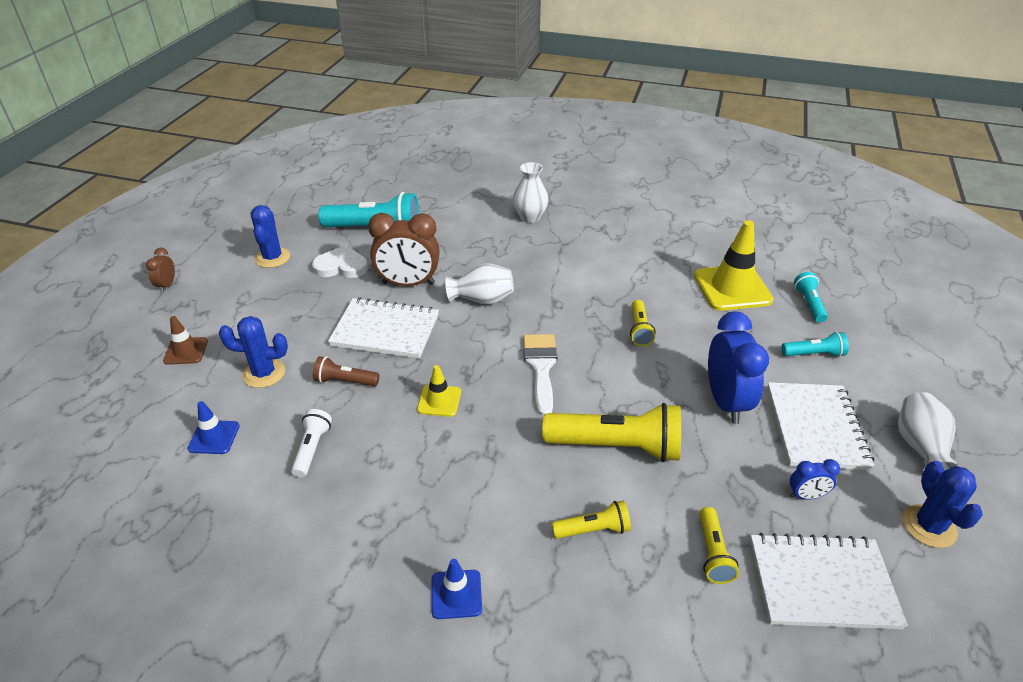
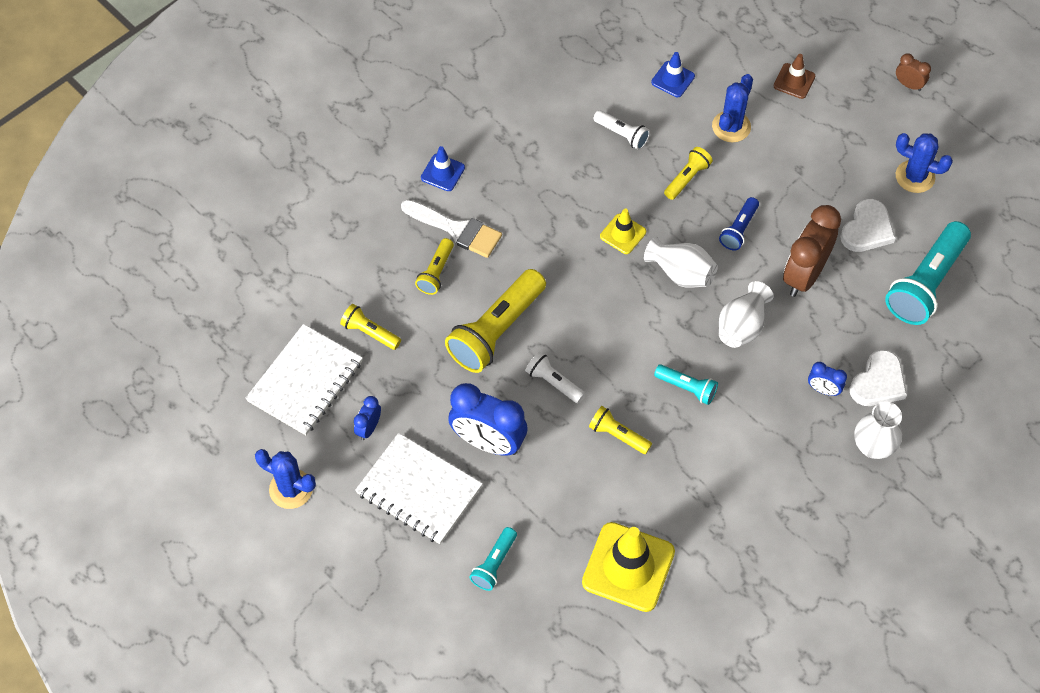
camera: 120 degrees right, 20 degrees up
brown flashlight [313,356,380,386] -> yellow flashlight [664,147,713,200]
white notebook [328,298,439,359] -> blue flashlight [719,197,759,250]
white brush [523,334,558,416] -> white brush moved to [401,200,502,258]
turquoise flashlight [794,272,828,322] -> turquoise flashlight moved to [654,364,718,405]
white vase [898,392,959,472] -> white vase moved to [644,237,718,288]
none -> white flashlight [525,352,585,403]
none -> blue clock [808,362,847,396]
none -> white heart [850,350,907,406]

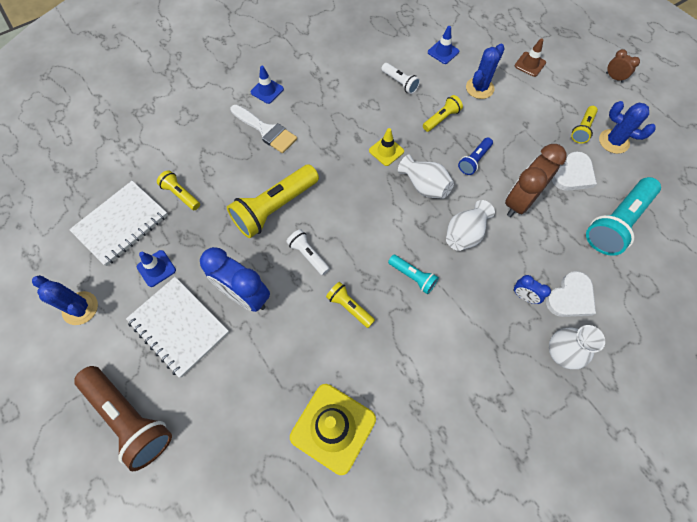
camera: 10 degrees right, 5 degrees up
blue clock [354,396,381,440] -> blue traffic cone [137,250,176,287]
yellow flashlight [415,238,454,295] -> yellow flashlight moved to [571,106,598,143]
turquoise flashlight [470,527,517,591] -> none
none -> brown flashlight [74,366,172,471]

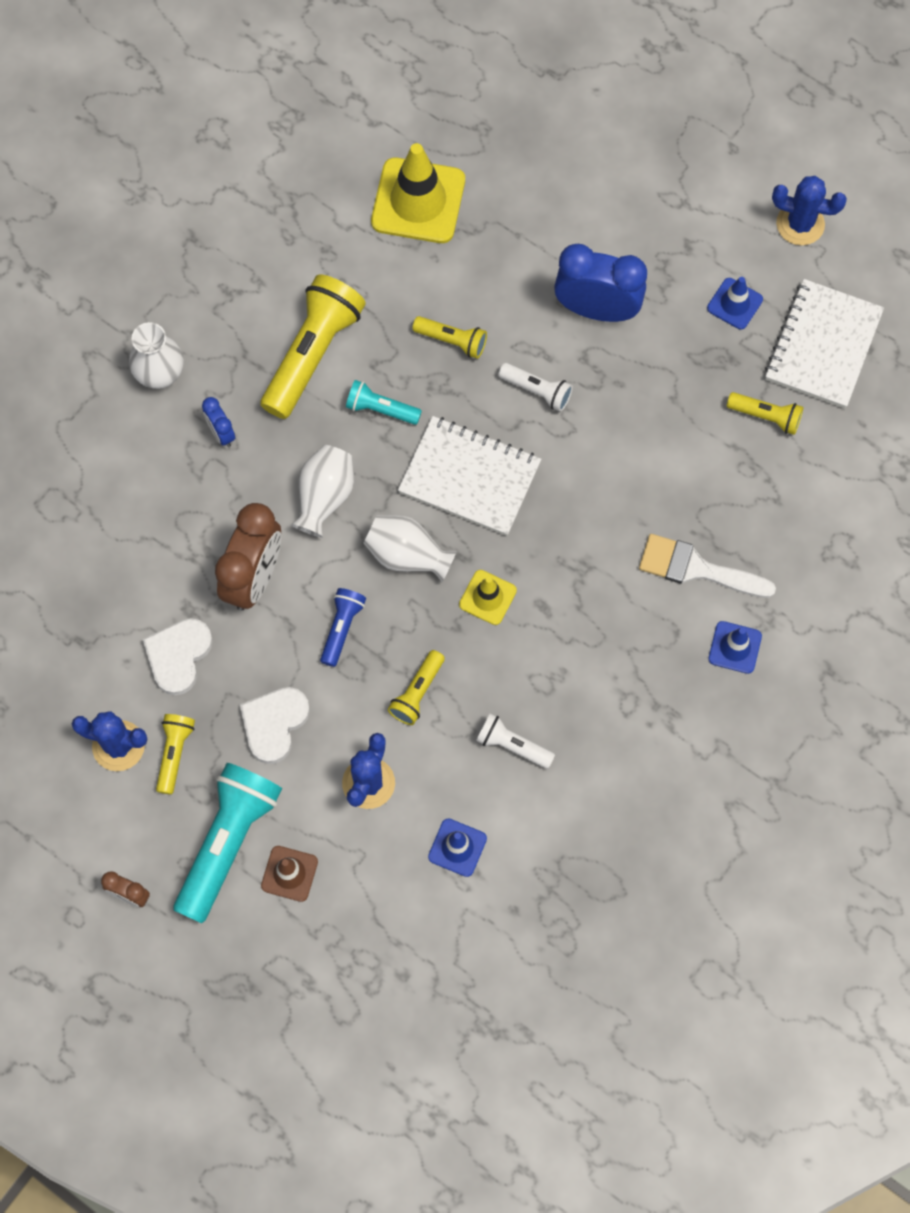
camera: 160 degrees right, 5 degrees up
brown flashlight [74,366,172,471] -> none
white notebook [126,277,229,378] -> white notebook moved to [398,416,541,536]
yellow flashlight [227,165,319,238] -> yellow flashlight moved to [261,274,366,419]
blue clock [514,275,551,304] -> blue clock turned 135 degrees counterclockwise [202,397,235,447]
white heart [546,271,596,317] -> white heart moved to [240,687,310,764]
turquoise flashlight [586,177,661,256] -> turquoise flashlight moved to [173,763,282,923]

